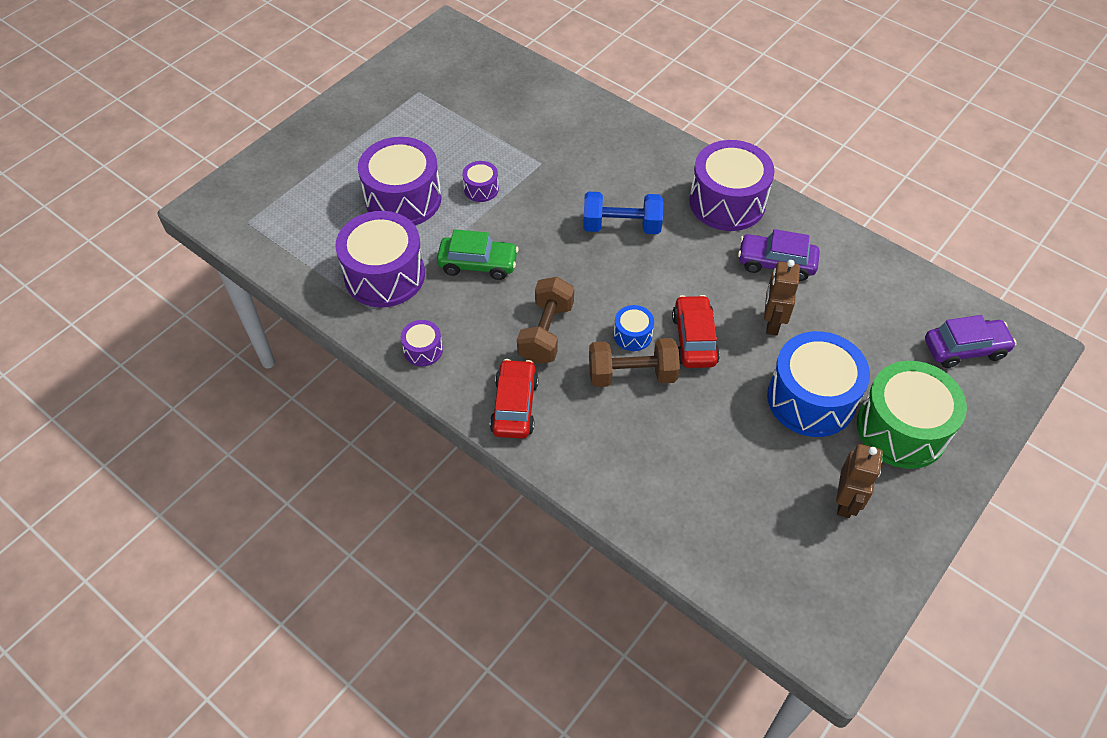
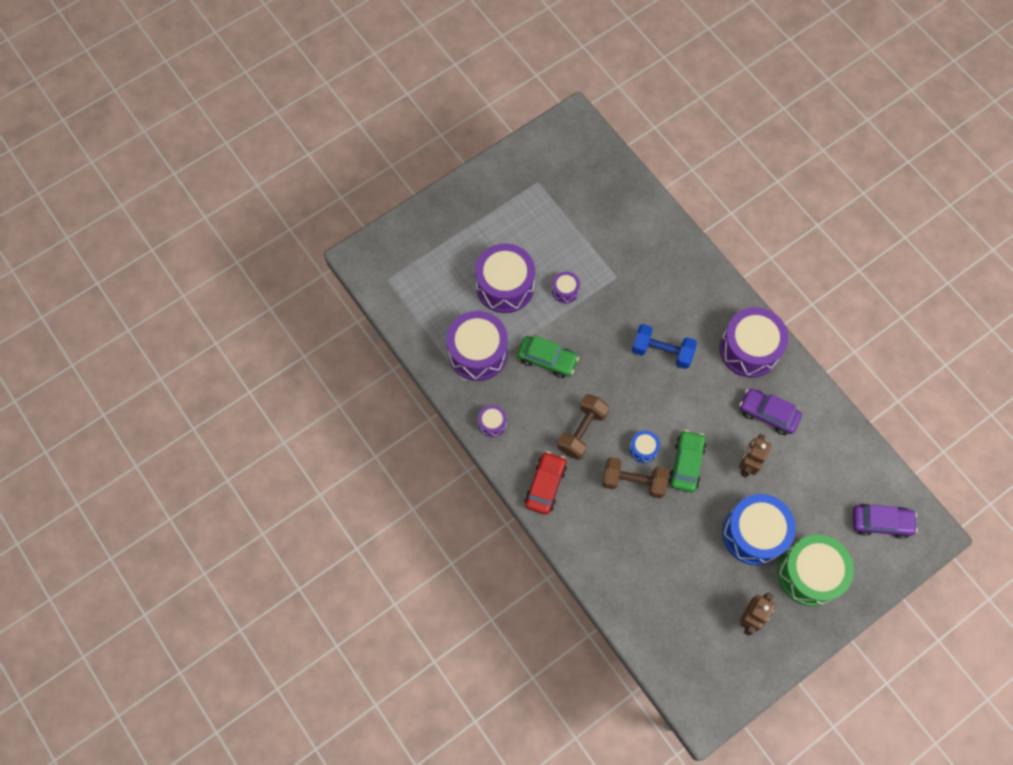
camera: 15 degrees right, 15 degrees up
red car [672,295,720,368] -> green car [669,430,706,492]

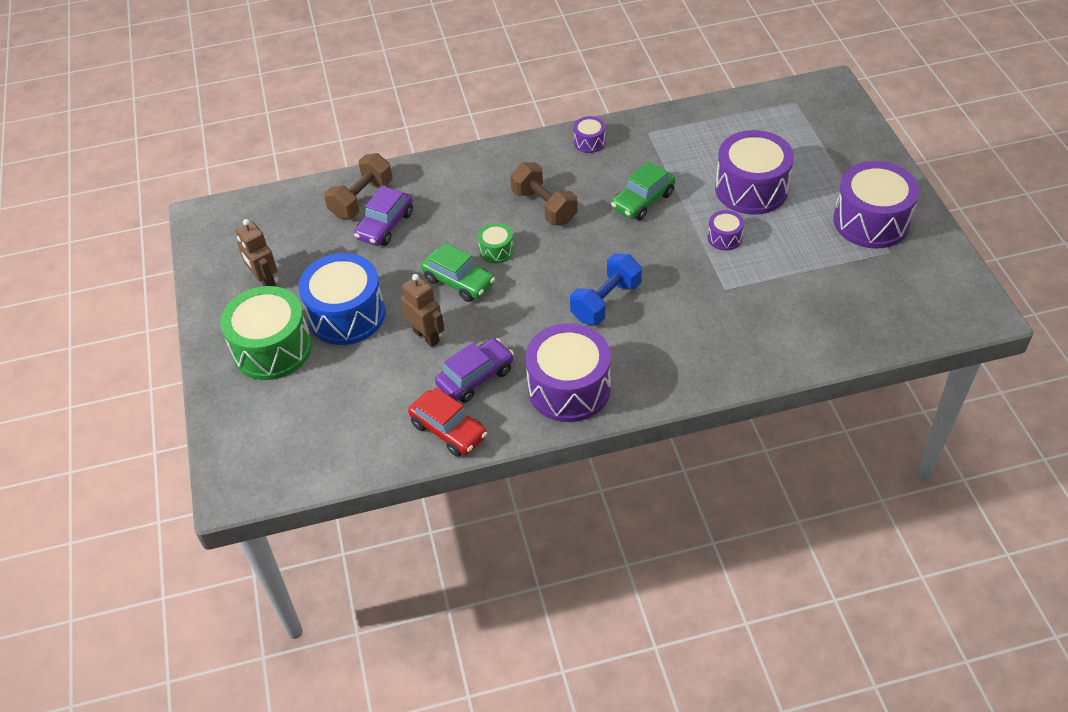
camera: 115 degrees right, 20 degrees down
purple drum [446,311,508,381] -> purple drum moved to [833,161,919,248]
red car [525,451,567,515] -> red car moved to [408,387,487,457]
brown dumbbell [602,457,669,498] -> brown dumbbell moved to [324,153,393,219]
blue drum [629,431,660,463] -> green drum [478,223,514,263]
purple car [853,504,918,539] -> purple car moved to [354,186,413,246]

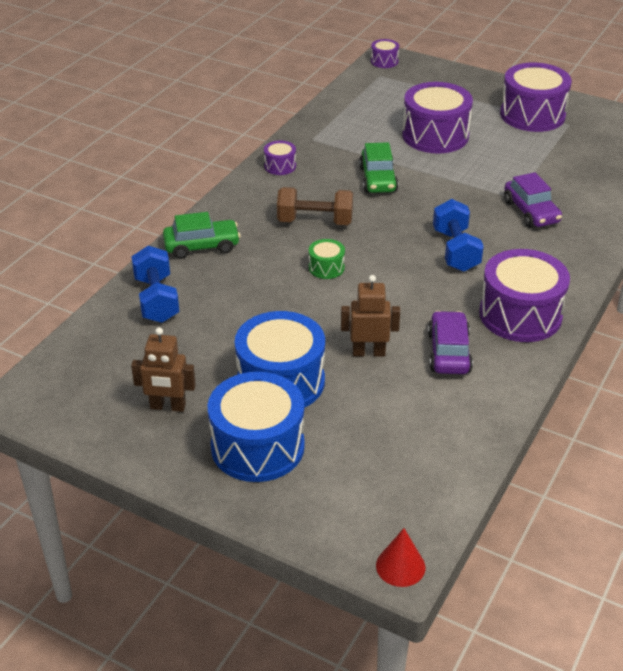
camera: 50 degrees left, 10 degrees down
green drum [220,286,312,380] -> blue drum [207,372,305,482]
brown dumbbell [324,153,393,219] -> blue dumbbell [131,246,179,323]
purple car [354,186,413,246] -> purple car moved to [504,172,562,228]
red car [408,387,487,457] -> none
green car [421,243,495,302] -> green car moved to [163,212,240,259]
purple drum [707,210,744,250] -> purple drum moved to [371,39,399,68]
none -> red cone [376,528,425,587]

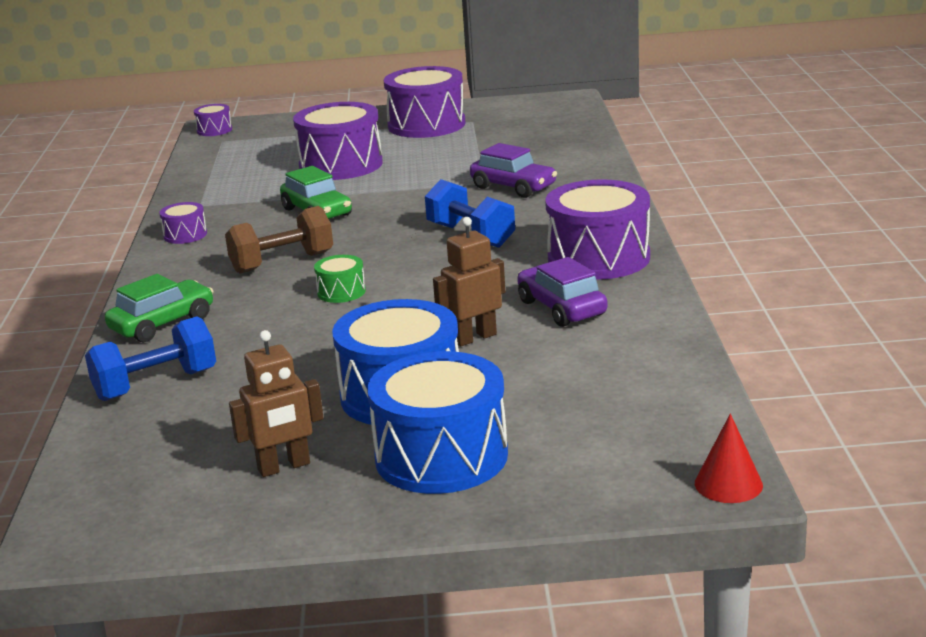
camera: 30 degrees left, 15 degrees down
blue dumbbell [131,246,179,323] -> blue dumbbell turned 75 degrees counterclockwise [85,316,216,401]

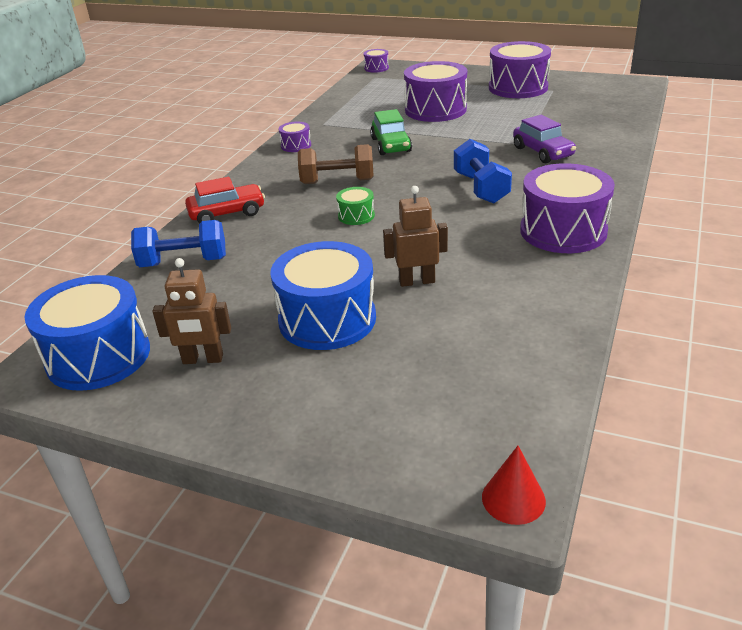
camera: 25 degrees right, 10 degrees up
green car [105,274,214,342] -> red car [185,177,265,223]
blue drum [367,351,508,494] -> blue drum moved to [24,275,150,391]
purple car [517,257,608,327] -> none

